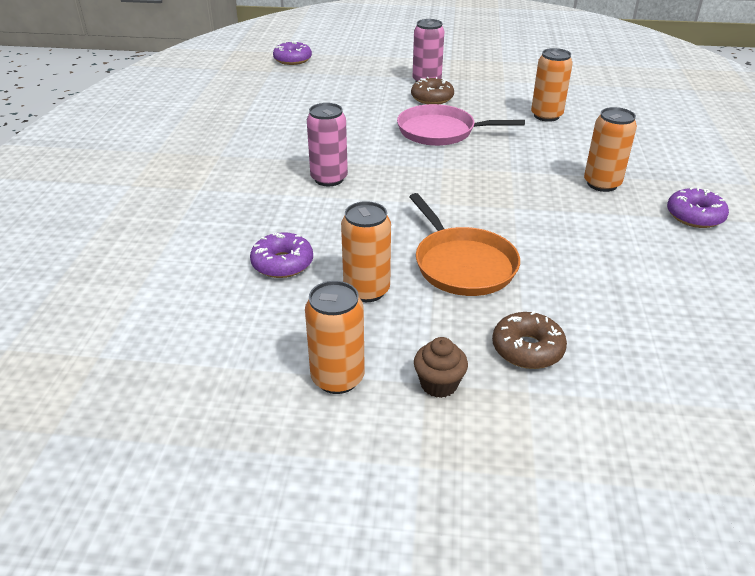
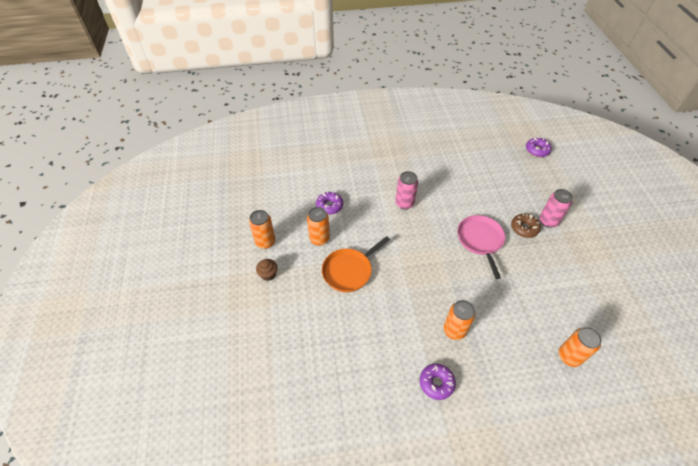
camera: 75 degrees right, 15 degrees up
brown donut [492,311,567,369] -> none
orange can [531,48,573,122] -> orange can moved to [559,327,602,367]

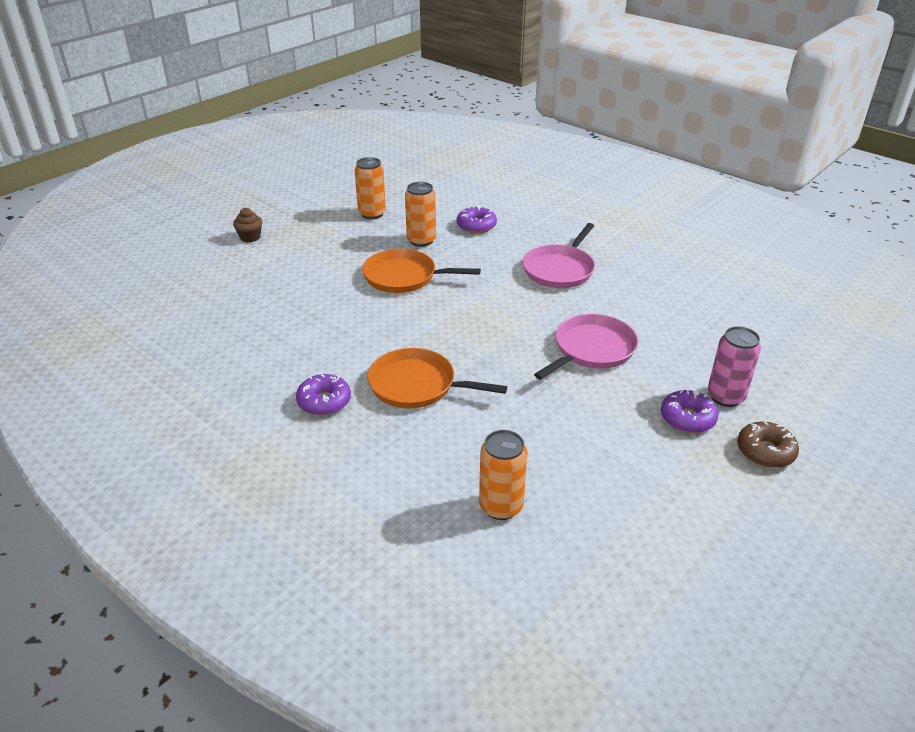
camera: 50 degrees right, 15 degrees down
brown cupcake [256,259,277,281] -> brown cupcake moved to [233,208,262,242]
pink can [395,171,418,210] -> pink pan [523,223,595,288]
orange can [444,300,476,340] -> orange pan [367,348,507,409]
brown donut [511,214,541,238] -> brown donut moved to [737,421,799,468]
purple donut [526,137,552,157] -> purple donut moved to [661,390,718,433]

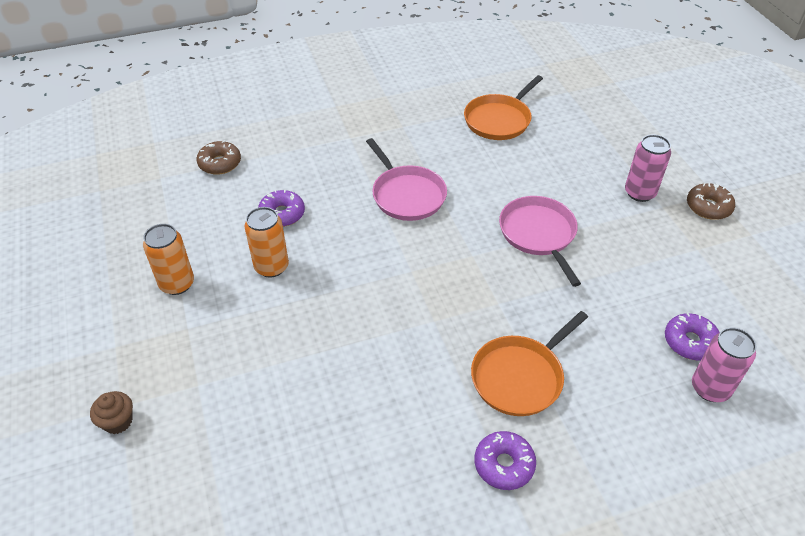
camera: 60 degrees left, 10 degrees up
orange pan [362,249,481,293] -> orange pan moved to [464,75,543,140]
orange can [479,430,528,520] -> pink can [692,327,756,402]
purple donut [661,390,718,433] -> purple donut moved to [665,313,720,360]
none -> brown donut [197,140,241,175]

